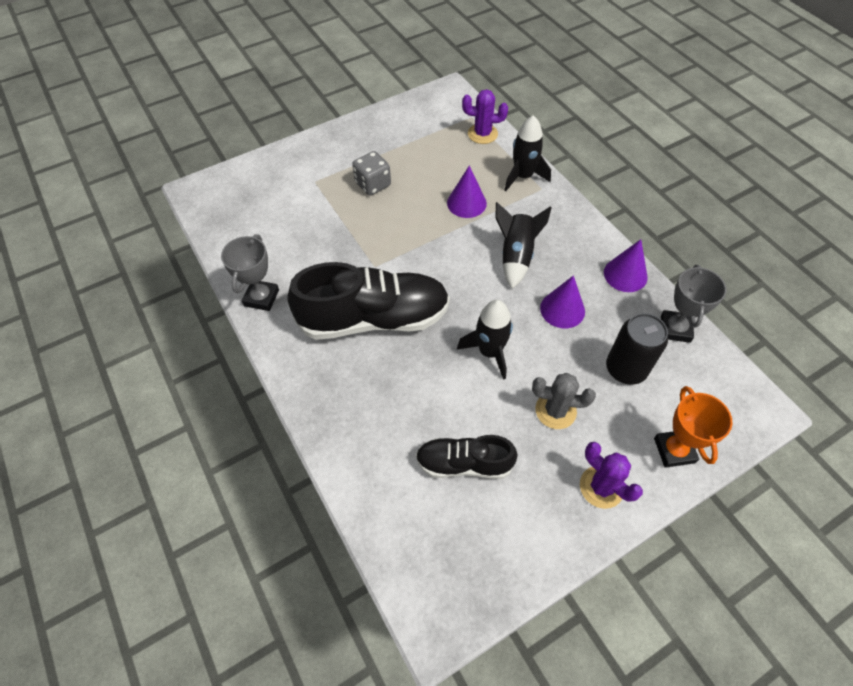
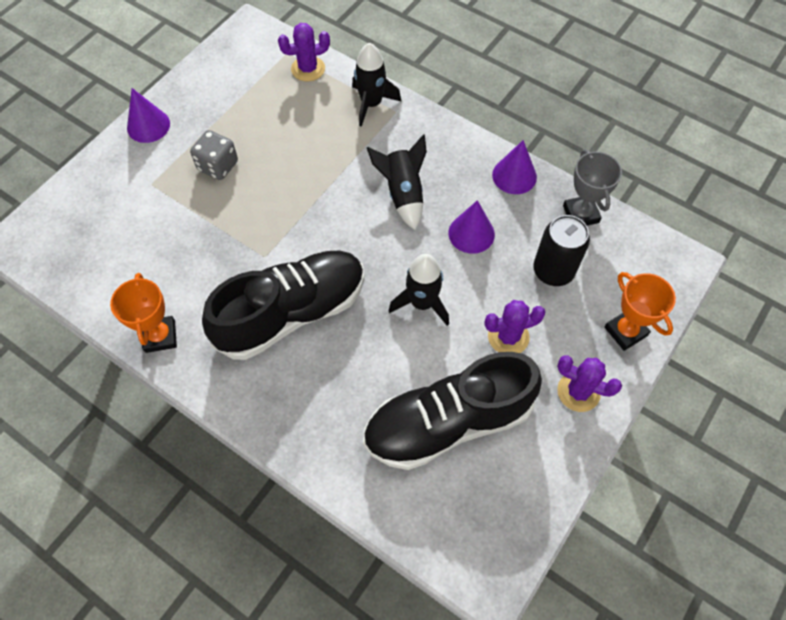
camera: 25 degrees left, 5 degrees up
grey trophy [221,234,279,311] -> orange trophy [110,273,177,353]
black shoe [416,435,518,479] -> black shoe [363,352,542,470], size x1.79
purple cone [447,165,487,218] -> purple cone moved to [127,88,170,143]
grey cactus [532,373,596,429] -> purple cactus [484,300,545,353]

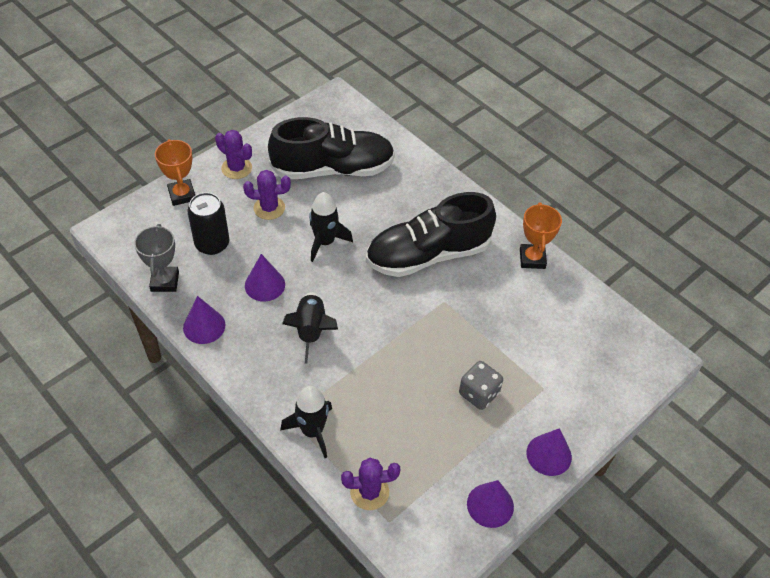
camera: 170 degrees left, 10 degrees down
none -> purple cone [467,480,514,528]

